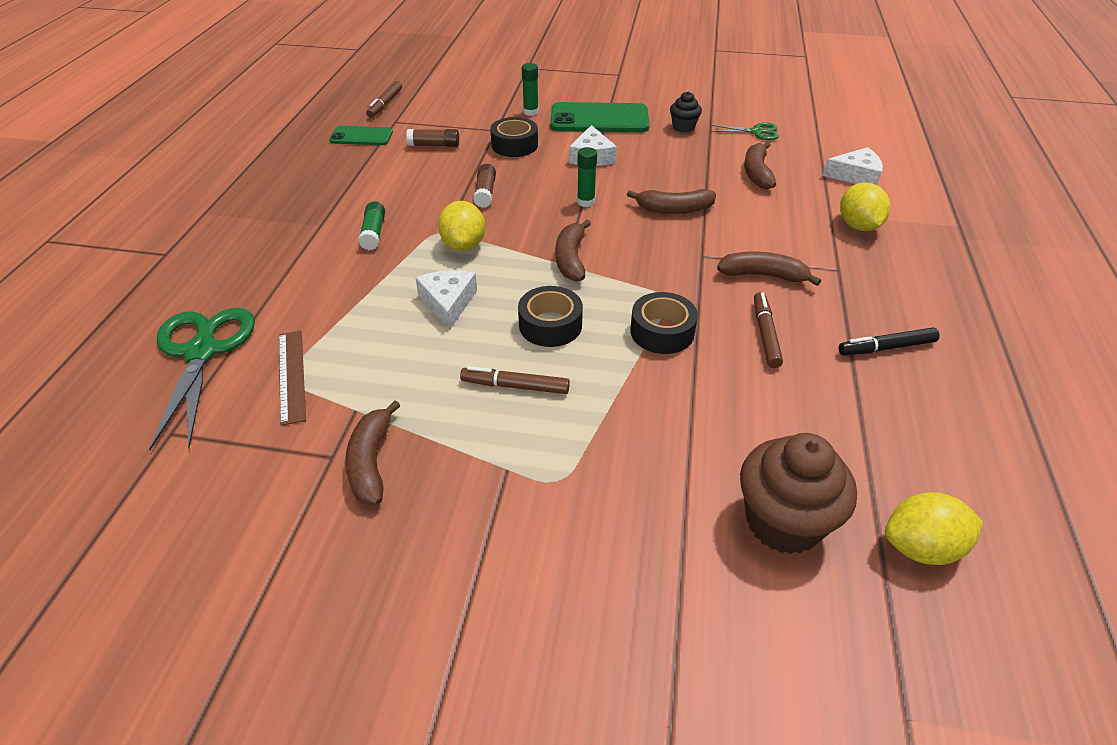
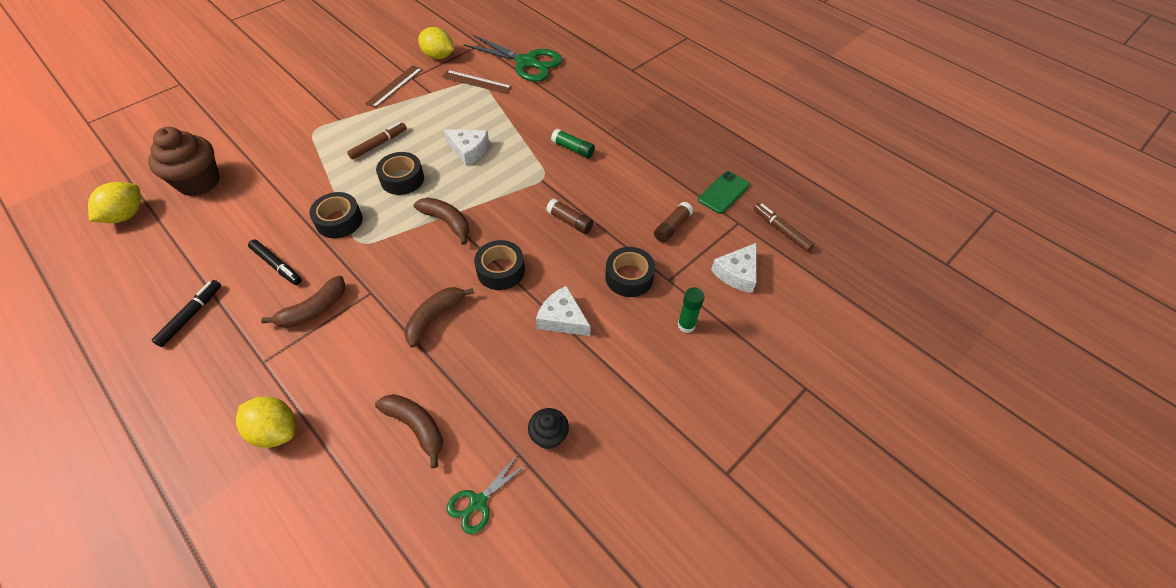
camera: 125 degrees right, 10 degrees up
brown banana [345,400,401,505] -> brown ruler [365,65,423,108]
yellow lemon [438,201,485,251] -> yellow lemon moved to [418,27,454,60]
green phone [550,102,649,132] -> none
green glue stick [577,147,597,207] -> black tape [474,240,525,290]
brown marker [754,292,783,368] -> black marker [248,239,302,285]
white cheese [823,147,883,185] -> white cheese moved to [711,243,757,293]

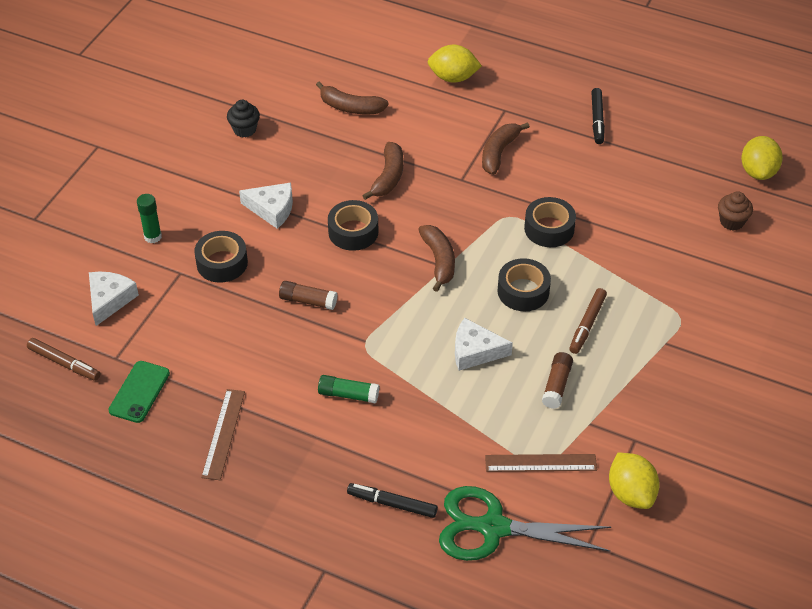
camera: 160 degrees right, 5 degrees down
brown cupcake [148,127,220,196] -> brown cupcake [718,191,753,231], size x0.53
black marker [248,239,302,285] -> black marker moved to [347,483,438,518]
brown ruler [365,65,423,108] -> brown ruler moved to [201,389,245,480]
brown banana [414,198,469,245] -> brown banana turned 120 degrees counterclockwise [418,225,455,292]
yellow lemon [418,27,454,60] -> yellow lemon turned 60 degrees clockwise [609,453,659,509]
green scissors [447,455,529,534] -> none
brown glue stick [654,202,693,243] -> brown glue stick moved to [542,352,573,409]

